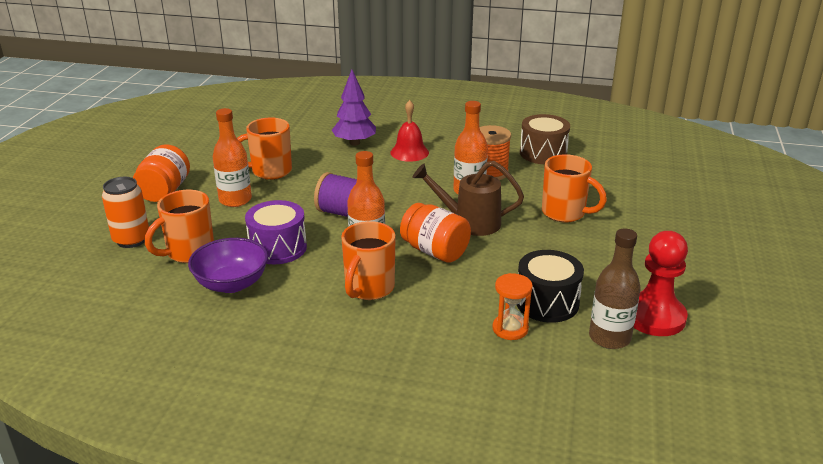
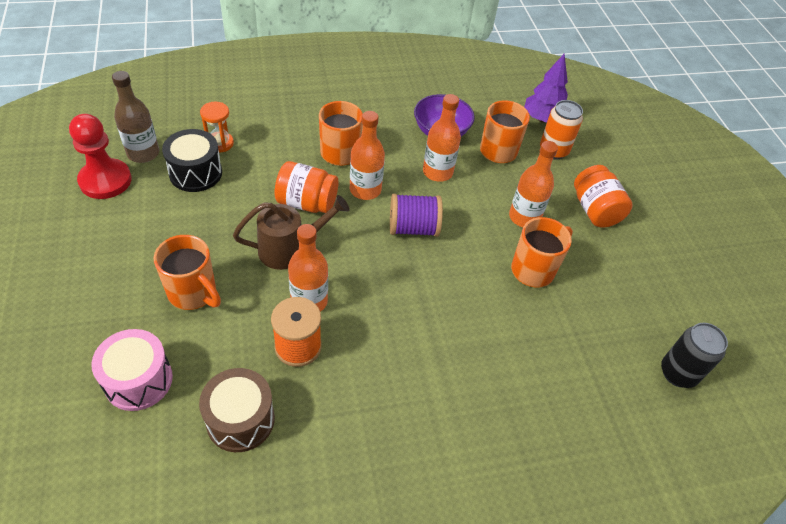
camera: 150 degrees right, 20 degrees up
purple drum [245,200,307,264] -> orange bottle [423,94,461,182]
purple tree [332,70,376,146] -> purple tree moved to [524,54,568,123]
red bell [390,100,429,162] -> none
orange mug [542,154,607,222] -> orange mug turned 150 degrees counterclockwise [154,235,221,310]
none -> pink drum [91,329,173,411]
none -> black can [661,323,728,388]

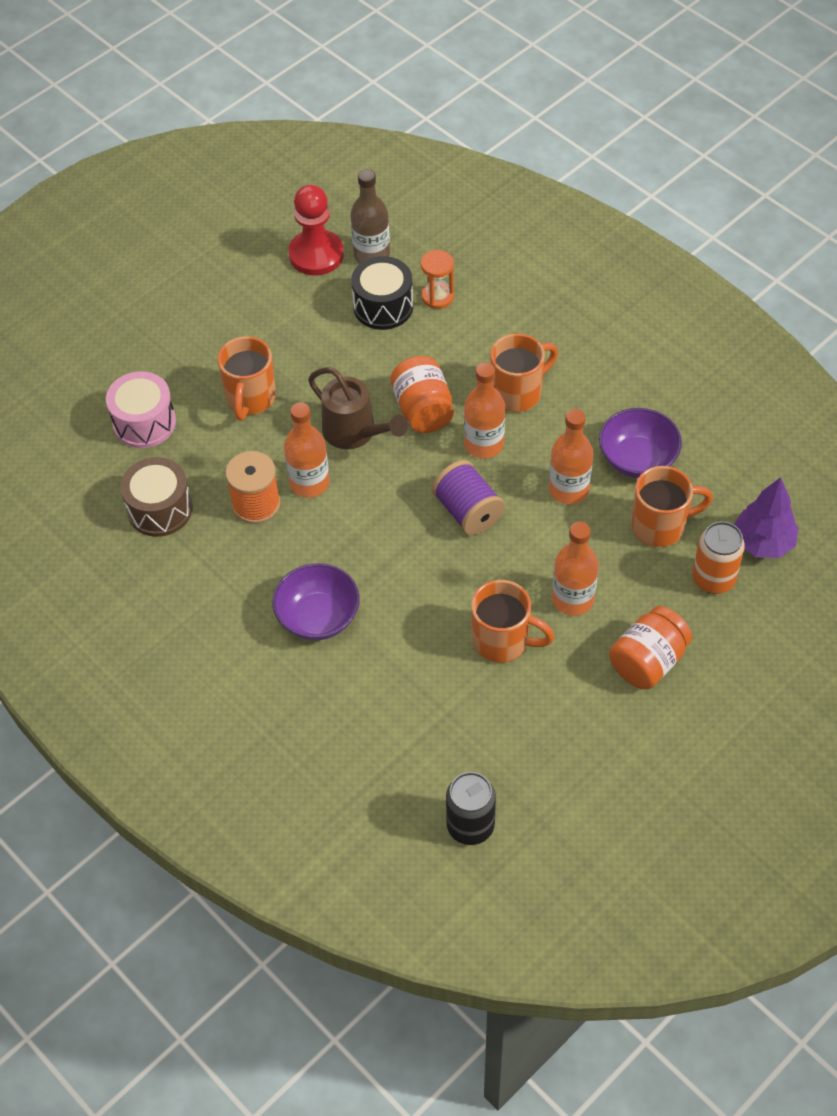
camera: 65 degrees right, 5 degrees up
none -> purple bowl [272,563,359,640]

